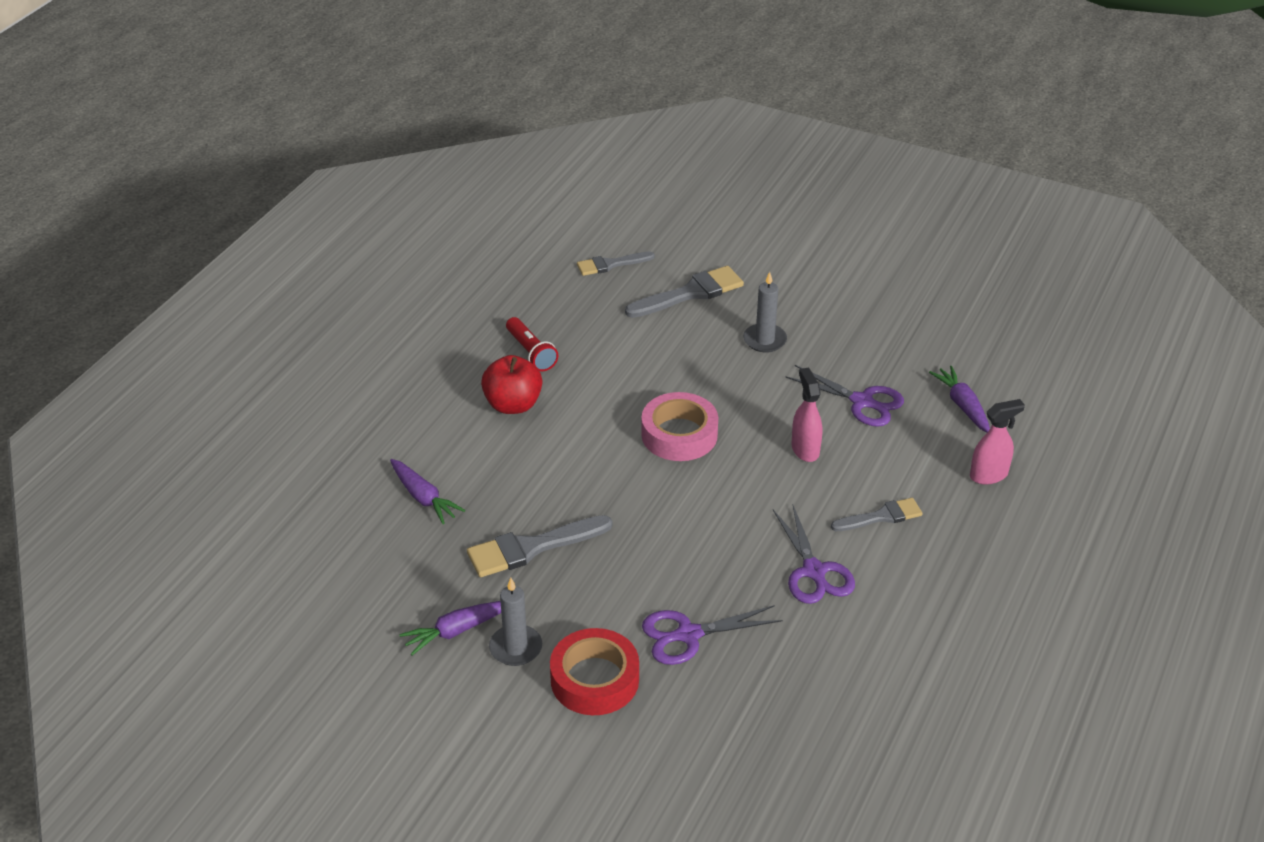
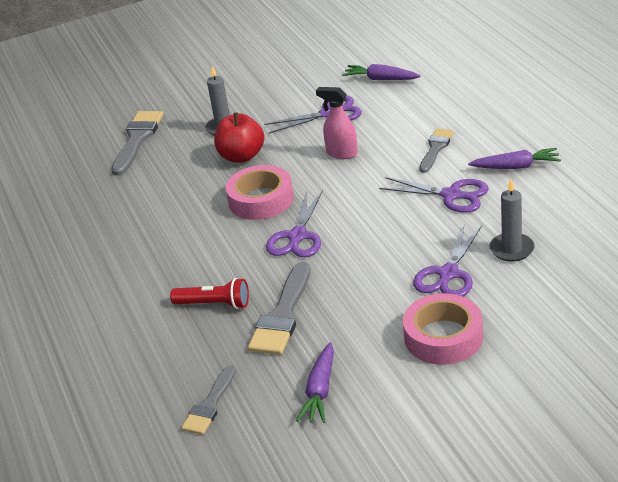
camera: 45 degrees left, 5 degrees down
purple carrot [390,459,465,524] -> purple carrot moved to [468,148,561,169]
red apple [481,355,542,414] -> red apple moved to [214,113,264,163]
grey candle [489,578,542,666] -> grey candle moved to [490,179,535,262]
red flashlight [506,317,558,371] -> red flashlight moved to [170,278,249,309]
red tape [550,628,639,715] -> pink tape [403,293,483,365]
grey brush [577,251,655,276] -> grey brush moved to [181,365,236,435]
pink spray bottle [970,399,1025,484] -> none
none -> purple scissors [266,190,323,257]

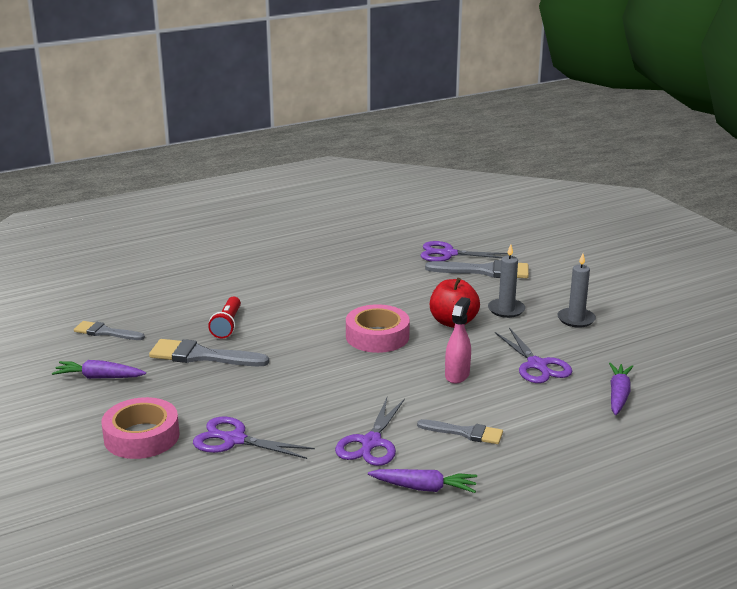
camera: 80 degrees right, 10 degrees down
purple scissors [266,190,323,257] -> purple scissors moved to [420,241,508,261]
purple carrot [468,148,561,169] -> purple carrot turned 75 degrees counterclockwise [368,469,477,493]
grey candle [490,179,535,262] -> grey candle moved to [558,253,596,328]

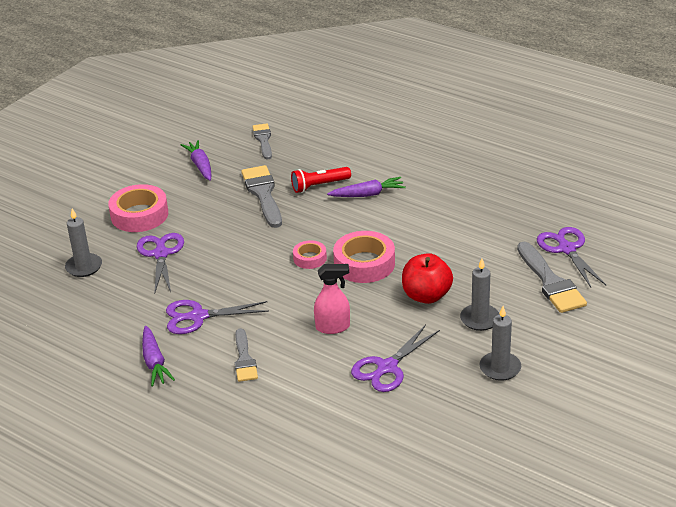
camera: 65 degrees right, 10 degrees up
purple carrot [609,363,634,415] -> purple carrot moved to [327,177,406,197]
none -> grey candle [65,209,102,277]
none -> pink tape [293,240,327,269]

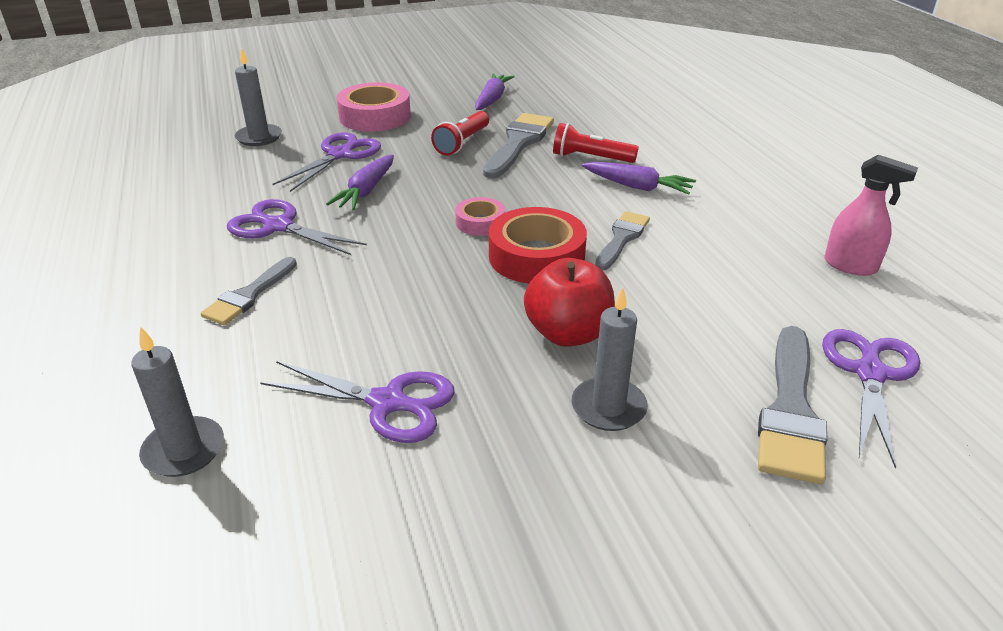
camera: 35 degrees right, 0 degrees up
purple carrot [142,326,175,386] -> purple carrot moved to [326,155,394,210]
grey brush [253,123,272,159] -> grey brush moved to [595,211,650,271]
pink spray bottle [314,264,350,334] -> pink spray bottle moved to [824,155,918,276]
pink tape [333,231,395,283] -> red tape [489,207,587,284]
purple scissors [351,325,440,392] -> purple scissors turned 150 degrees counterclockwise [260,361,455,443]
grey candle [479,306,521,381] -> grey candle moved to [131,326,224,477]
none -> red flashlight [431,111,489,156]

